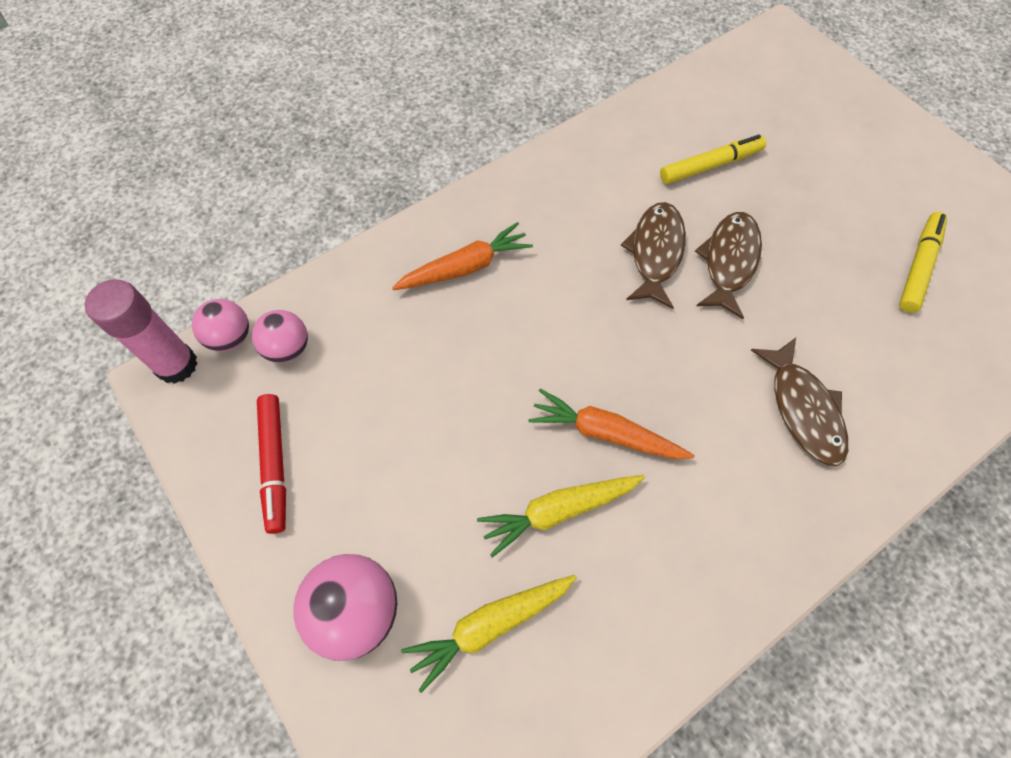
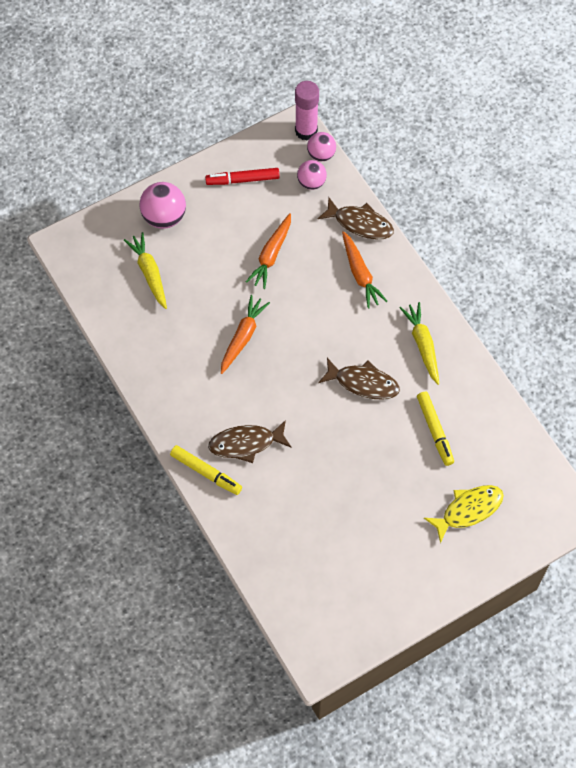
camera: 95 degrees right, 0 degrees up
yellow carrot [477,475,645,557] -> yellow carrot moved to [400,302,439,385]
brown fish [695,212,762,319] -> brown fish moved to [318,197,394,239]
yellow marker [899,212,947,313] -> yellow marker moved to [170,445,242,495]
none -> orange carrot [246,213,291,289]
none -> yellow fish [424,485,504,543]

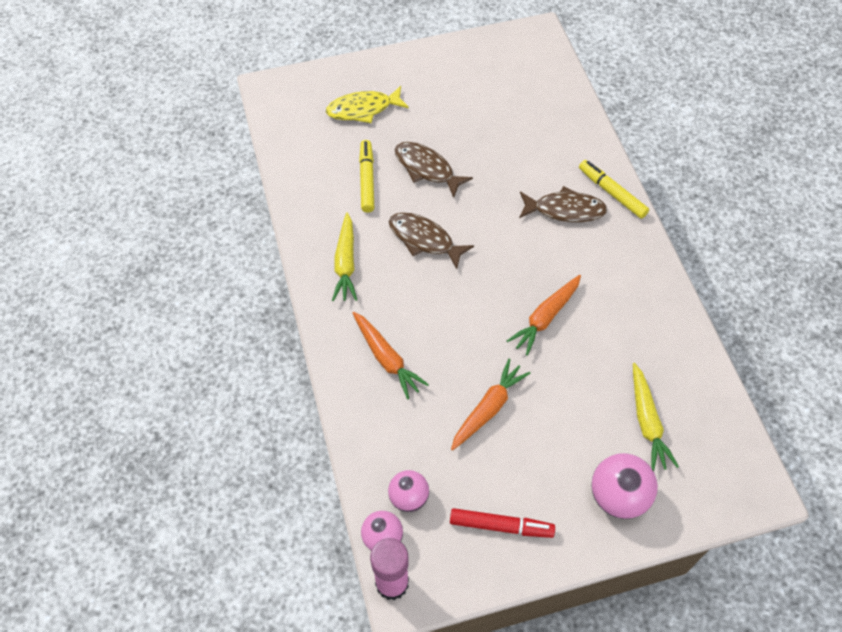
camera: 165 degrees left, 5 degrees down
brown fish [318,197,394,239] -> brown fish moved to [395,142,473,198]
orange carrot [342,231,387,308] -> orange carrot turned 150 degrees clockwise [353,312,429,399]

